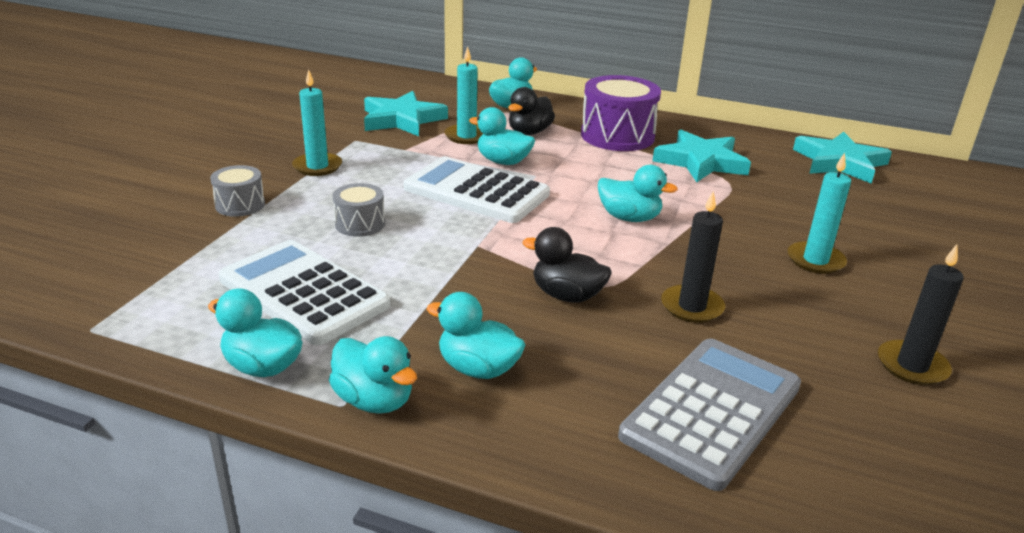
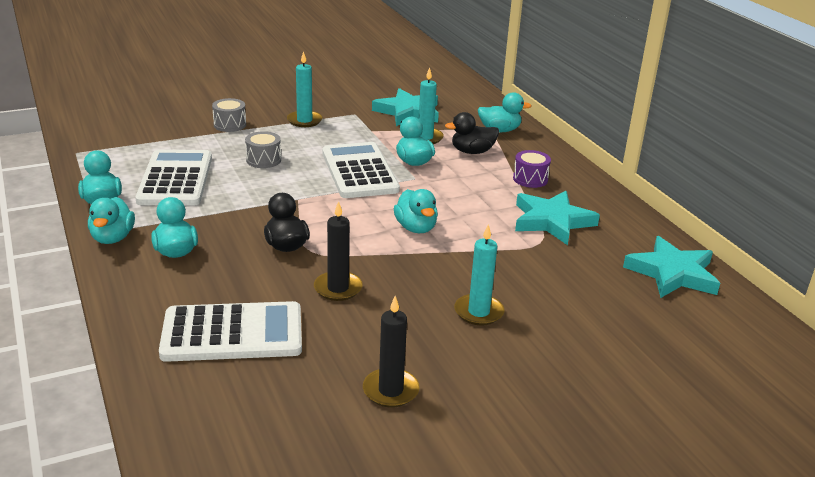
camera: 45 degrees right, 0 degrees up
purple drum [581,75,661,151] -> purple drum [513,150,551,188], size x0.53
grey calculator [618,339,801,491] -> white calculator [159,301,302,362]

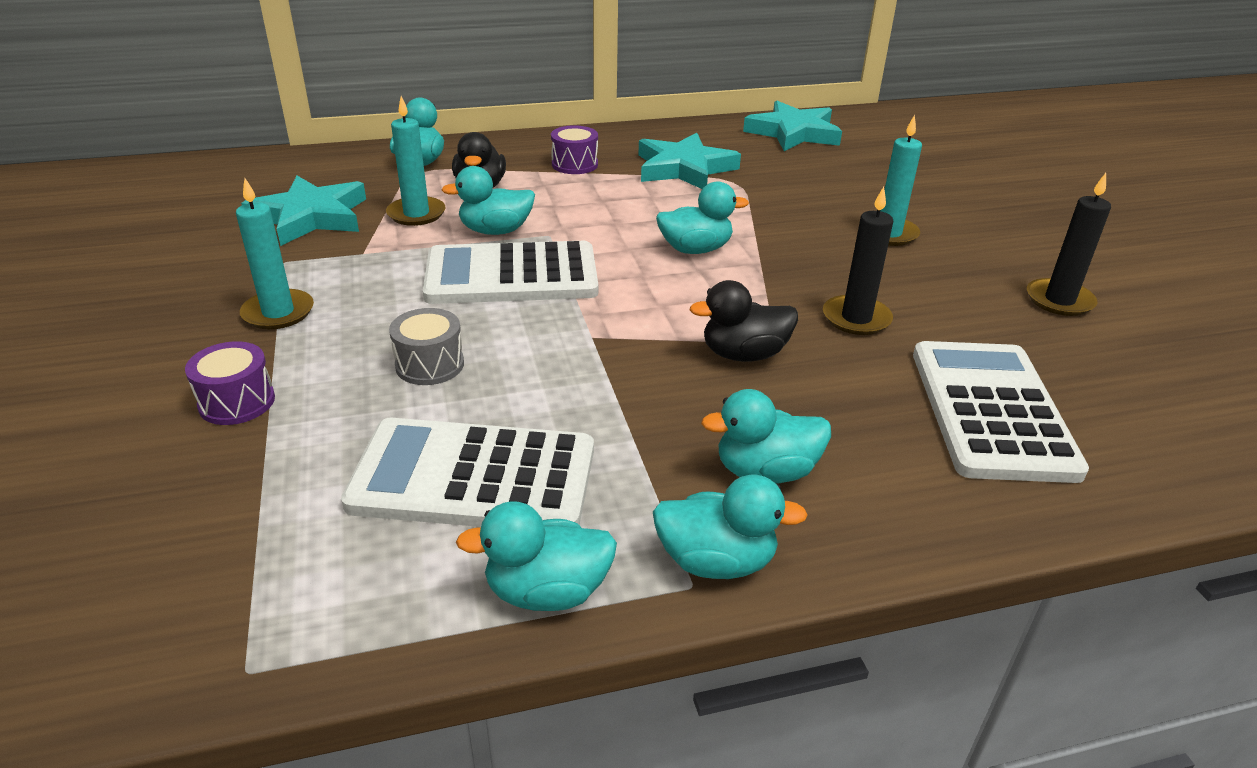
camera: 80 degrees left, 5 degrees up
grey drum [212,98,246,132] -> purple drum [185,341,275,425]

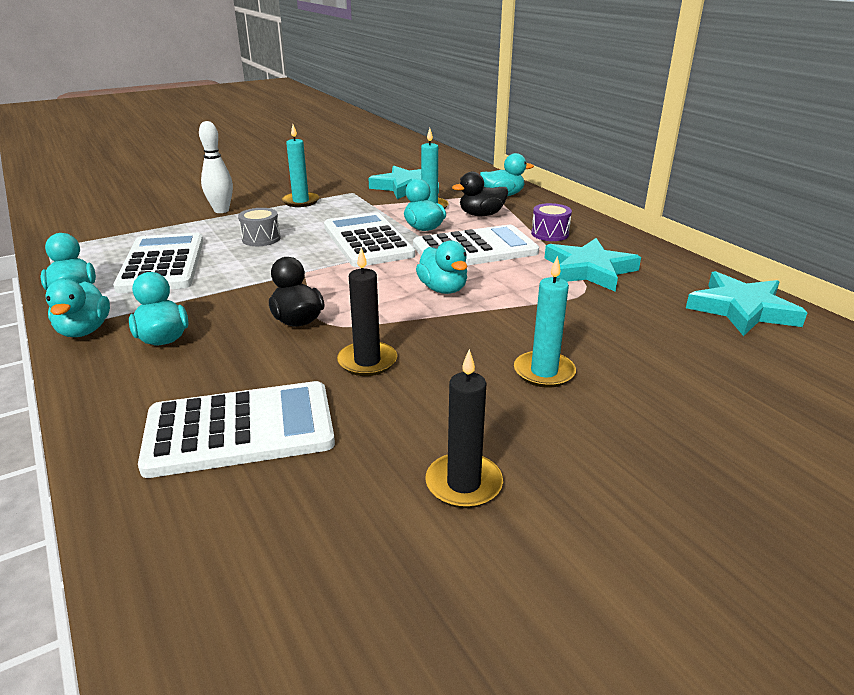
camera: 75 degrees right, 5 degrees down
purple drum [185,341,275,425] -> white bowling pin [199,121,233,213]
none -> white calculator [413,225,539,265]

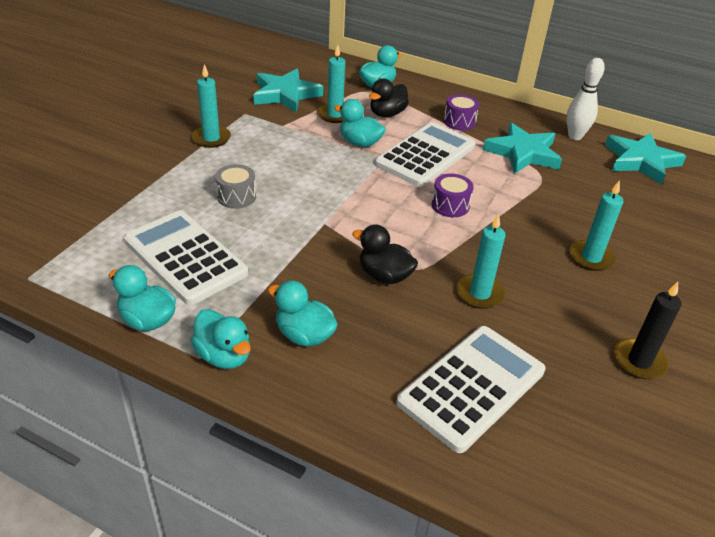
camera: 35 degrees left, 10 degrees up
white bowling pin [199,121,233,213] -> white bowling pin moved to [567,58,605,140]
white calculator [324,212,415,267] -> none
black candle [337,248,397,376] -> turquoise candle [456,214,506,309]
turquoise duck [416,240,468,294] -> purple drum [432,174,474,217]

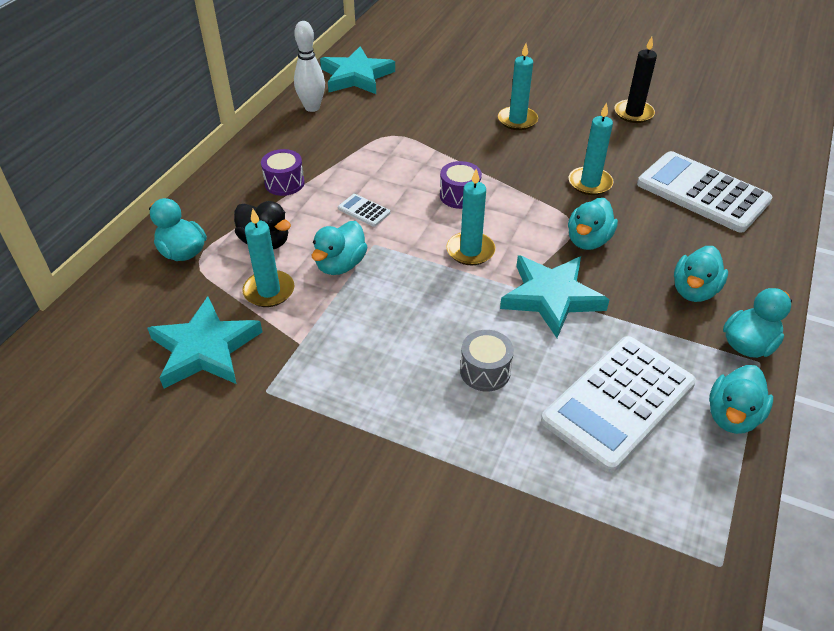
camera: 90 degrees left, 5 degrees up
turquoise candle [191,64,231,148] -> turquoise candle moved to [446,169,495,265]
black duck [352,224,418,284] -> turquoise duck [568,198,618,250]
white calculator [375,122,475,187] -> white calculator [338,194,390,227], size x0.40
turquoise star [483,122,562,174] -> turquoise star moved to [500,255,609,338]

